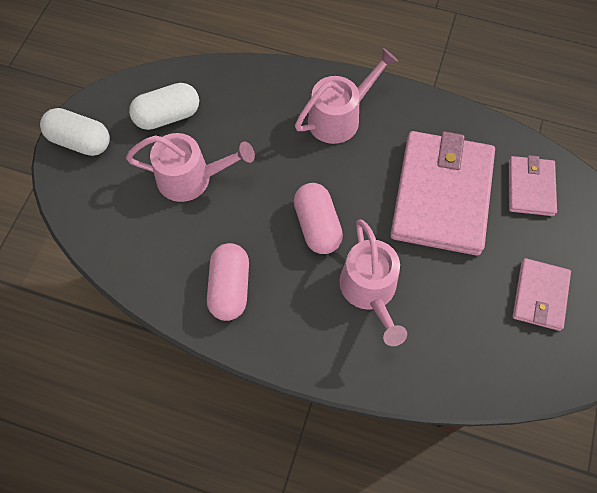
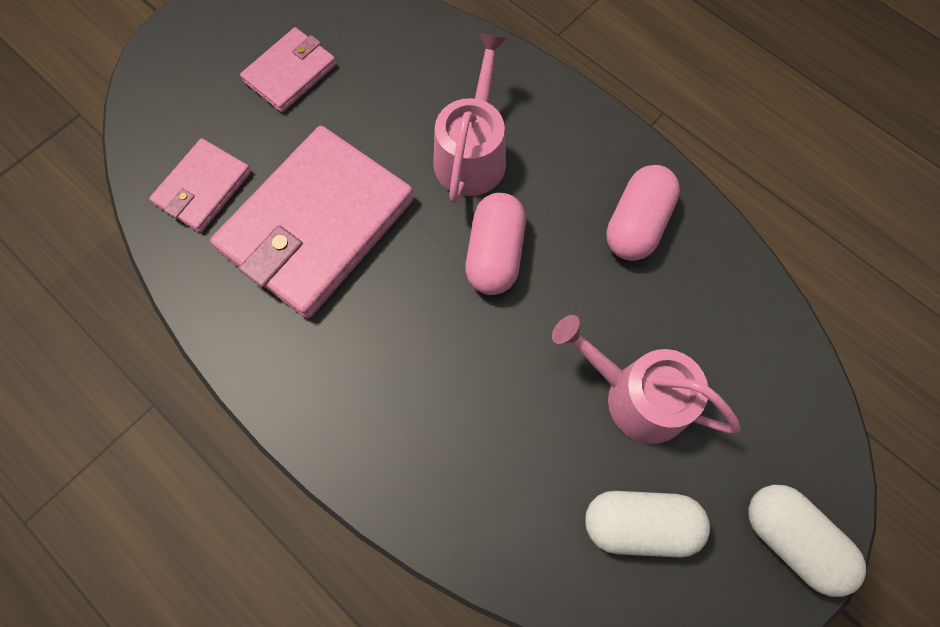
camera: 155 degrees left, 5 degrees up
pink watering can [295,48,398,144] -> none

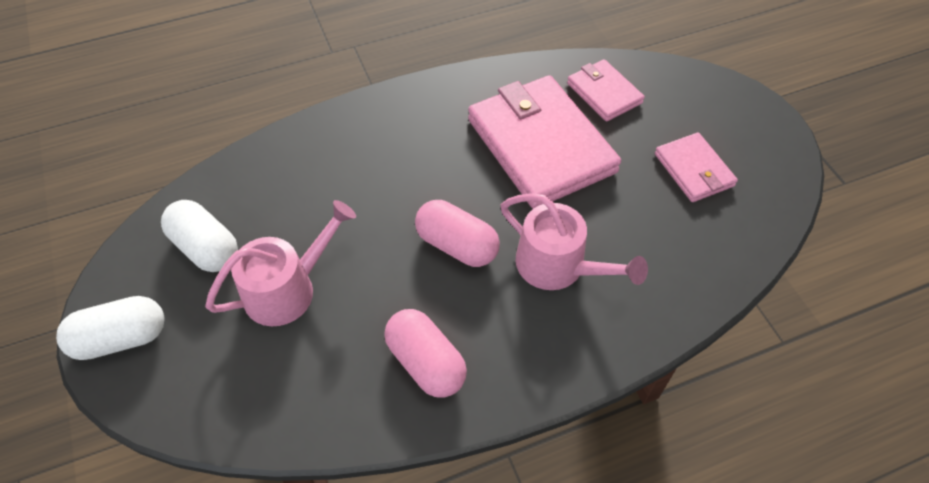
camera: 115 degrees right, 15 degrees down
white capsule [585,491,710,558] -> white capsule turned 75 degrees counterclockwise [161,200,238,272]

